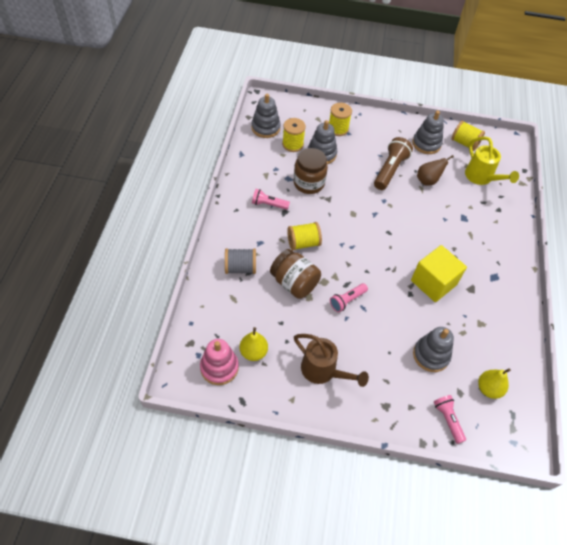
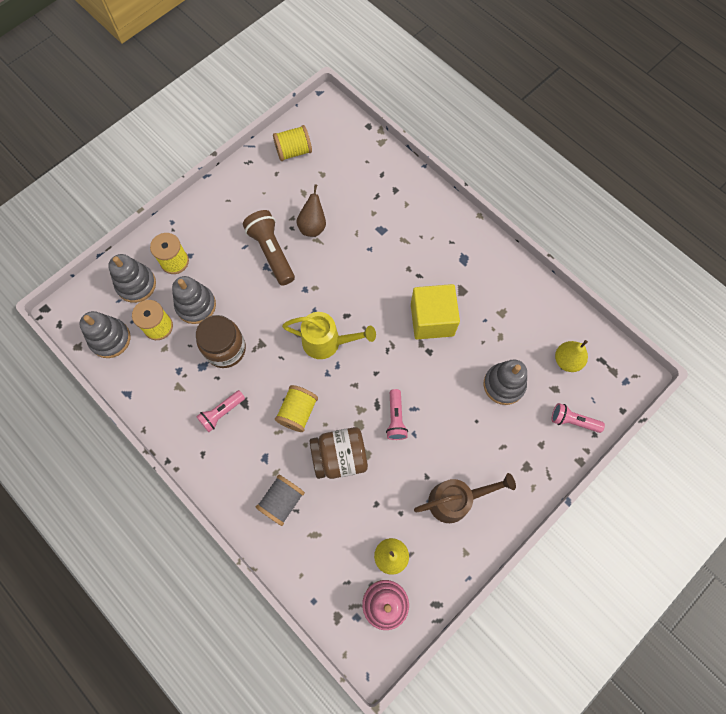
camera: 50 degrees left, 15 degrees up
grey stacking toy [412,111,444,154] -> grey stacking toy moved to [108,254,156,303]
yellow watering can [465,137,519,185] -> yellow watering can moved to [282,312,376,359]

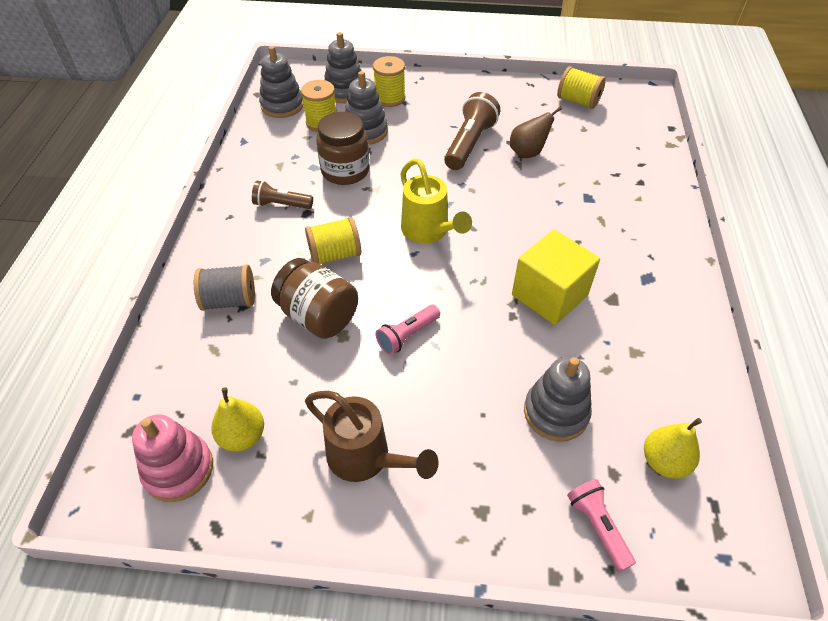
camera: 50 degrees right, 20 degrees down
pink flashlight [196,390,245,432] -> brown flashlight [252,181,313,209]

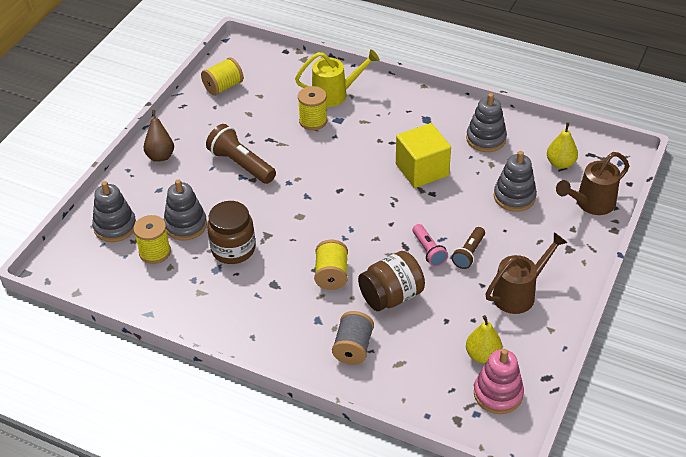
camera: 70 degrees left, 5 degrees down
brown flashlight [252,181,313,209] -> brown flashlight moved to [452,227,485,269]
grey stacking toy [259,46,304,118] -> grey stacking toy moved to [466,93,507,152]
yellow spool [373,56,406,107] -> yellow spool moved to [298,86,327,130]
yellow watering can [400,158,472,243] -> yellow watering can moved to [295,49,380,107]
brown pear [510,107,562,158] -> brown pear moved to [144,110,174,162]
pink flashlight [567,479,636,572] -> brown watering can [556,152,629,215]

